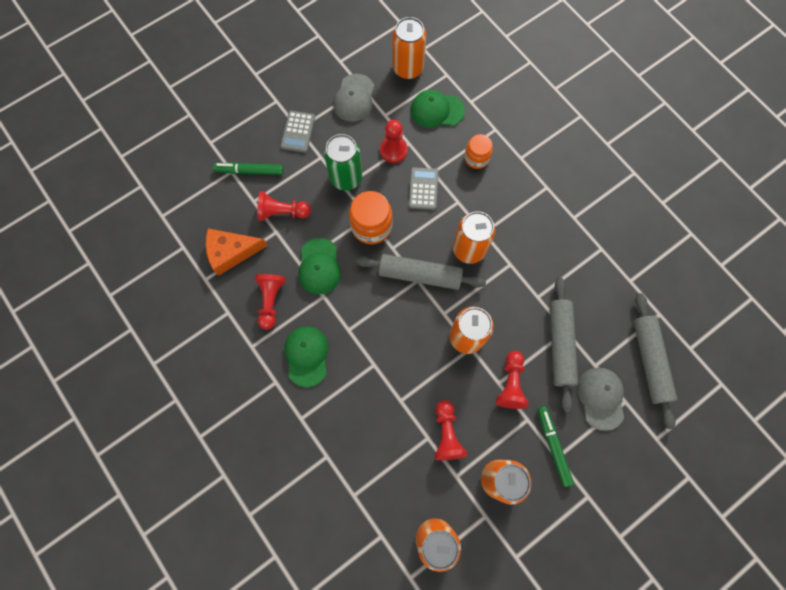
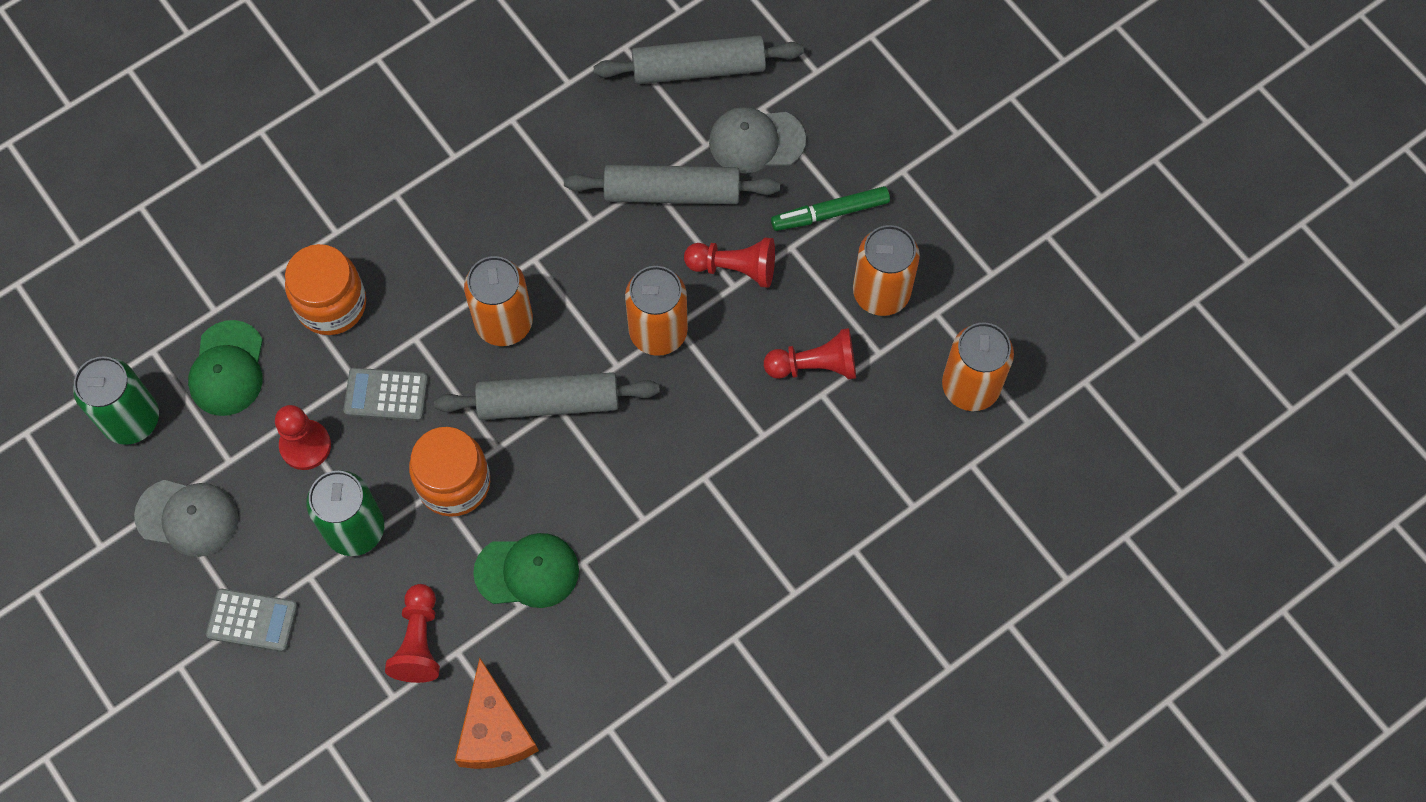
camera: 90 degrees left, 5 degrees down
green marker [213,162,284,175] -> none
red pawn [255,274,286,330] -> none
green cap [284,326,329,387] -> none
grey rolling pin [356,254,486,290] -> grey rolling pin turned 75 degrees clockwise [434,372,660,420]
orange can [393,17,427,79] -> green can [73,356,159,445]
orange jar [464,134,493,169] -> orange jar [285,244,366,335], size x1.56

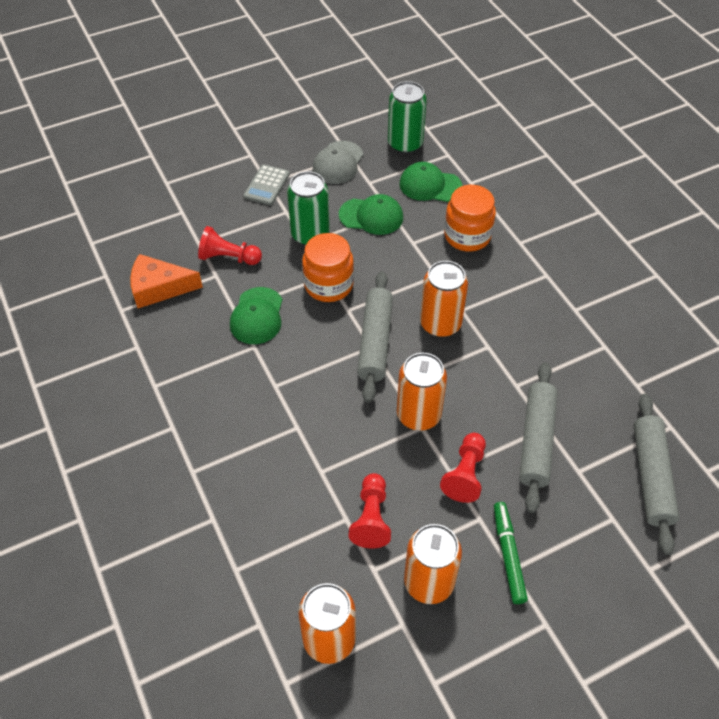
camera: 100 degrees right, 15 degrees down
red pawn [275,405,331,470] -> green cap [339,194,403,235]
grey calculator [344,368,428,421] -> none
grey cap [709,107,806,173] -> none

